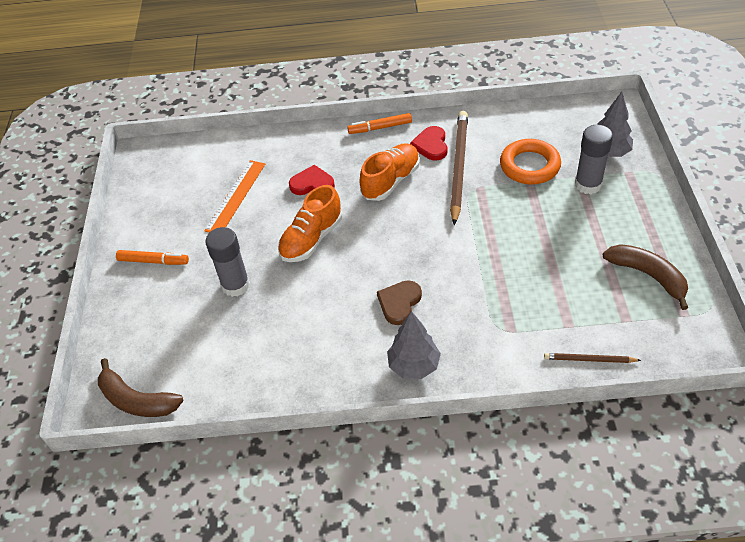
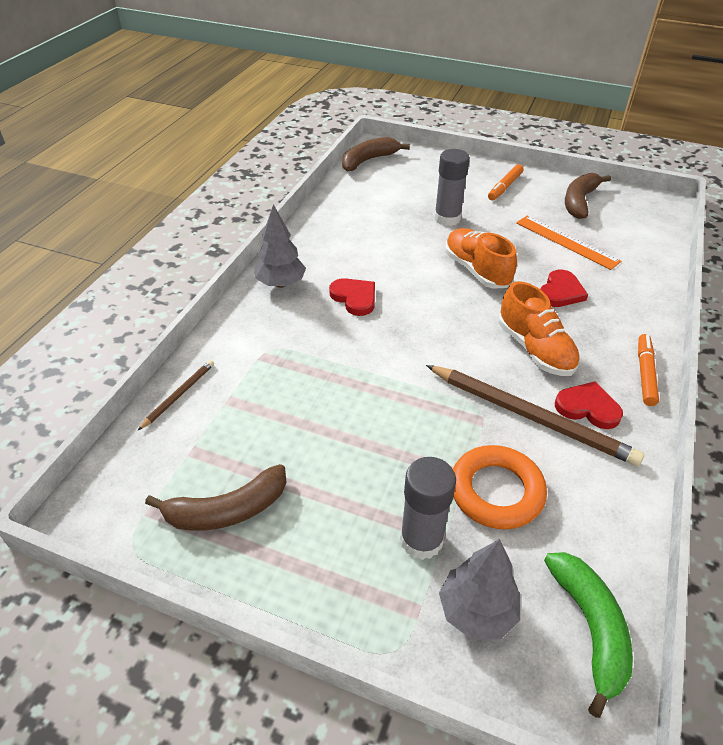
camera: 110 degrees right, 5 degrees down
brown heart [377,280,422,325] -> red heart [329,278,375,316]
none -> green banana [544,552,633,718]
none -> brown banana [565,173,611,219]

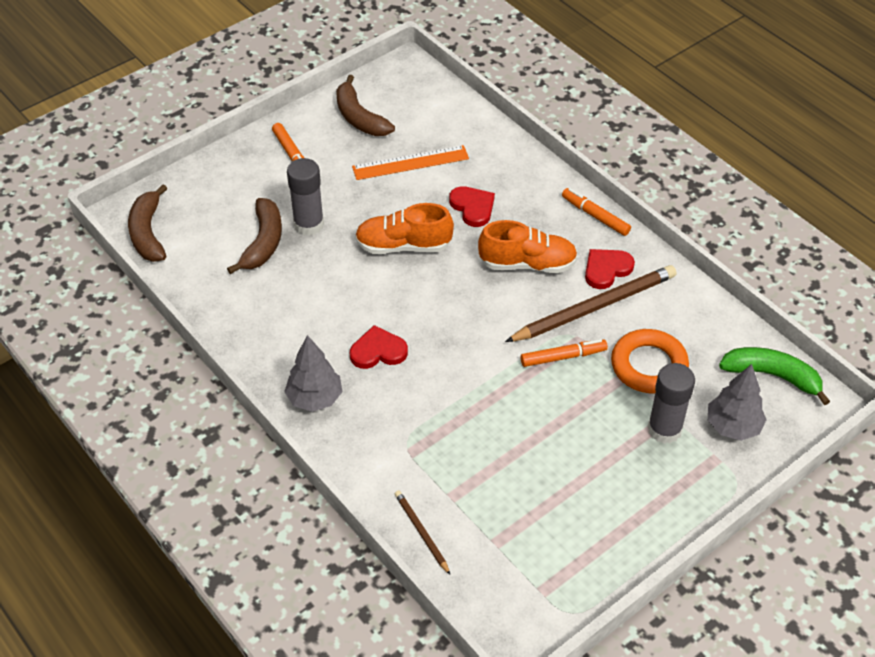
camera: 60 degrees left, 5 degrees up
brown banana [145,464,287,531] -> brown banana moved to [227,198,282,274]
none -> orange marker [521,339,608,367]

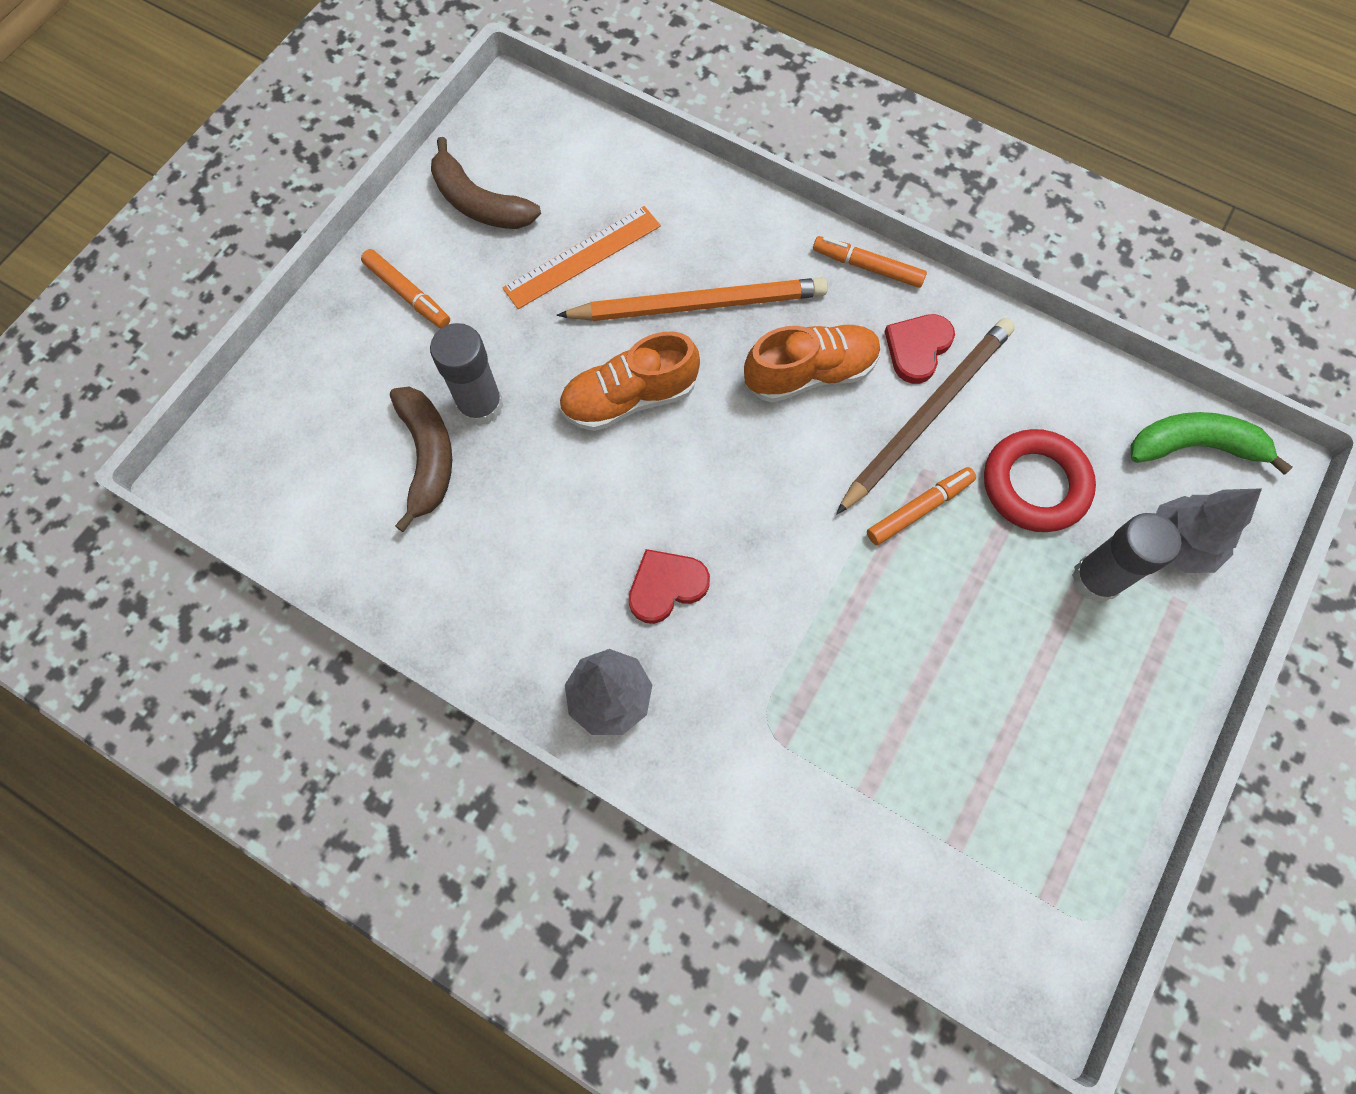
camera: 20 degrees left, 20 degrees up
brown banana [128,184,168,262] -> none
brown pencil [395,490,450,575] -> none
red heart [449,186,495,227] -> orange pencil [557,278,828,321]
orange ring [611,329,689,393] -> red ring [984,429,1096,532]

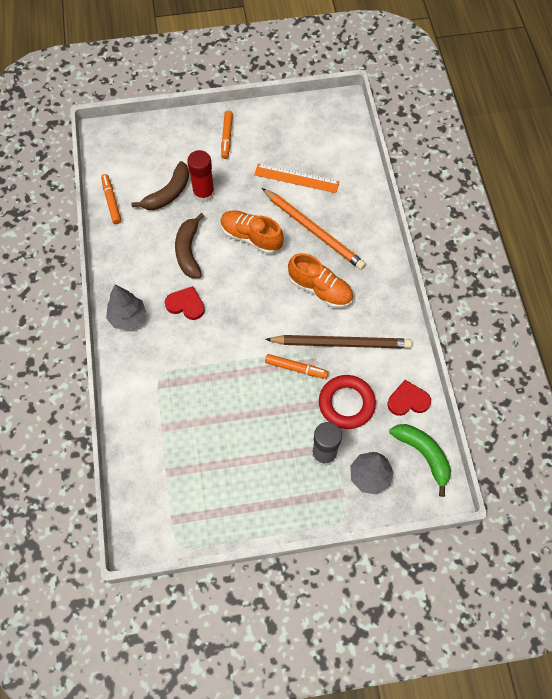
camera: 50 degrees right, 5 degrees down
grey glue stick [430,323,504,426] -> red glue stick [187,150,215,203]
brown banana [431,137,541,229] -> brown banana moved to [175,213,204,278]
orange marker [813,236,927,288] -> orange marker moved to [101,174,121,224]
red heart [885,314,955,384] -> red heart moved to [388,380,431,416]

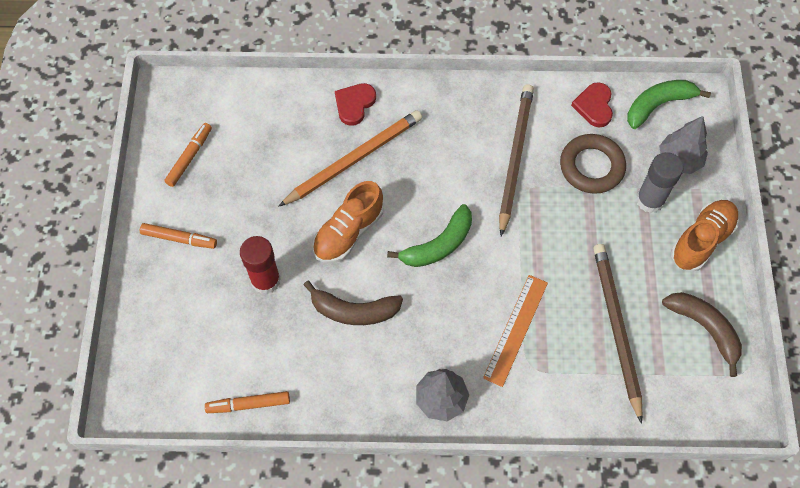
camera: 80 degrees left, 0 degrees up
brown banana [131,161,189,210] -> brown banana moved to [662,292,742,377]
red heart [165,286,205,320] -> red heart moved to [335,83,376,126]
orange ruler [254,163,340,193] -> orange ruler moved to [483,275,548,387]
orange marker [265,354,328,379] -> orange marker moved to [164,123,212,187]
orange shoe [288,253,353,308] -> orange shoe moved to [671,200,739,272]
red ring [319,375,376,429] -> brown ring [560,134,626,194]
none -> green banana [387,204,472,267]
none -> brown pencil [593,244,643,424]

